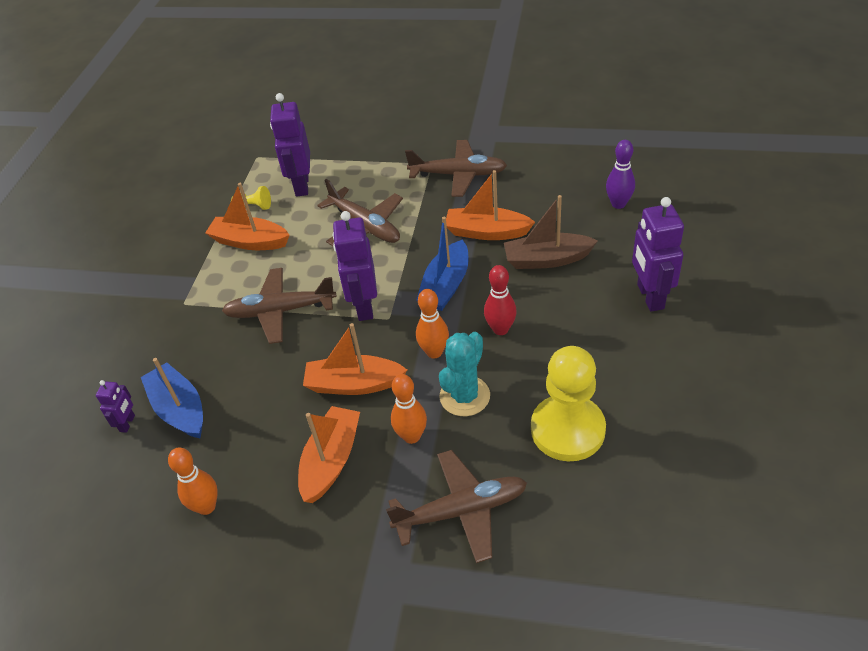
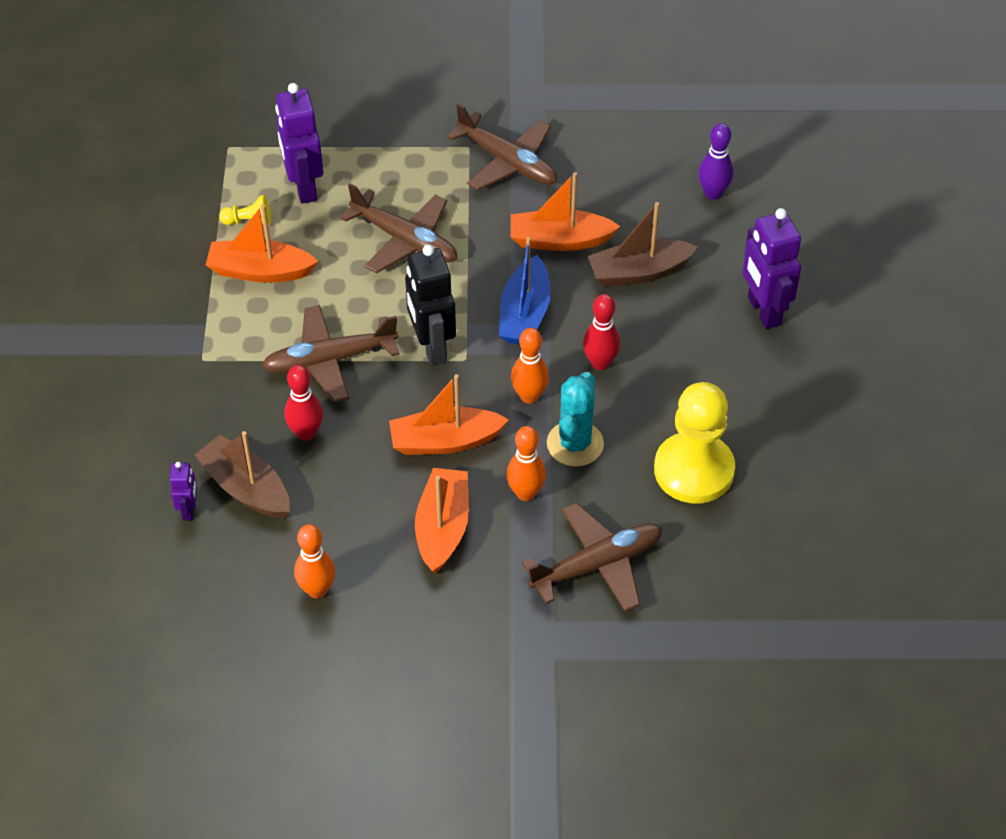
camera: 15 degrees left, 5 degrees up
blue boat [141,358,203,438] -> brown boat [195,431,290,518]
purple robot [333,211,377,321] -> black robot [405,245,456,365]
brown plane [405,140,507,197] -> brown plane turned 45 degrees clockwise [446,103,557,190]
none -> red bowling pin [284,365,323,441]

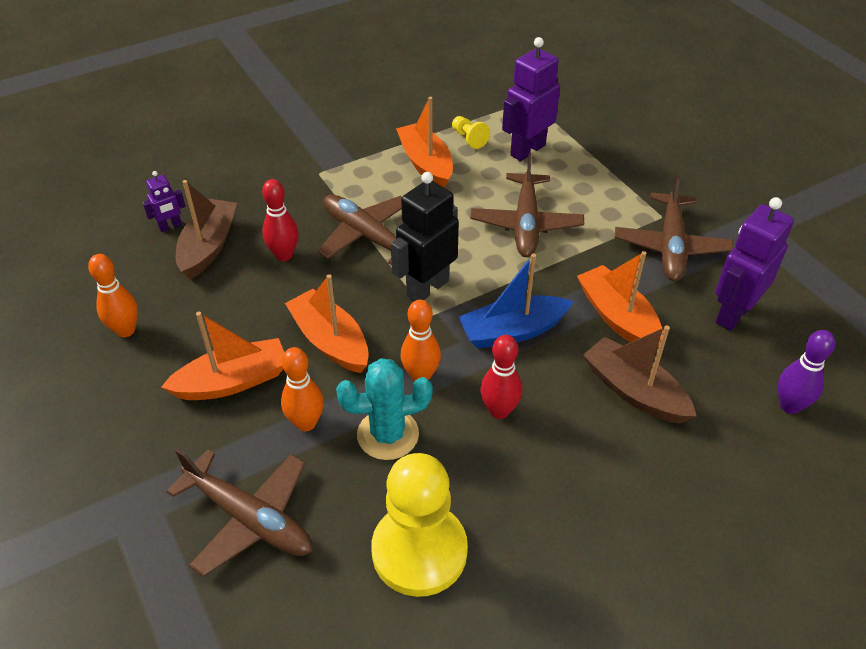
camera: 60 degrees right, 5 degrees down
purple robot [742,208,801,329] -> purple robot moved to [715,197,794,331]

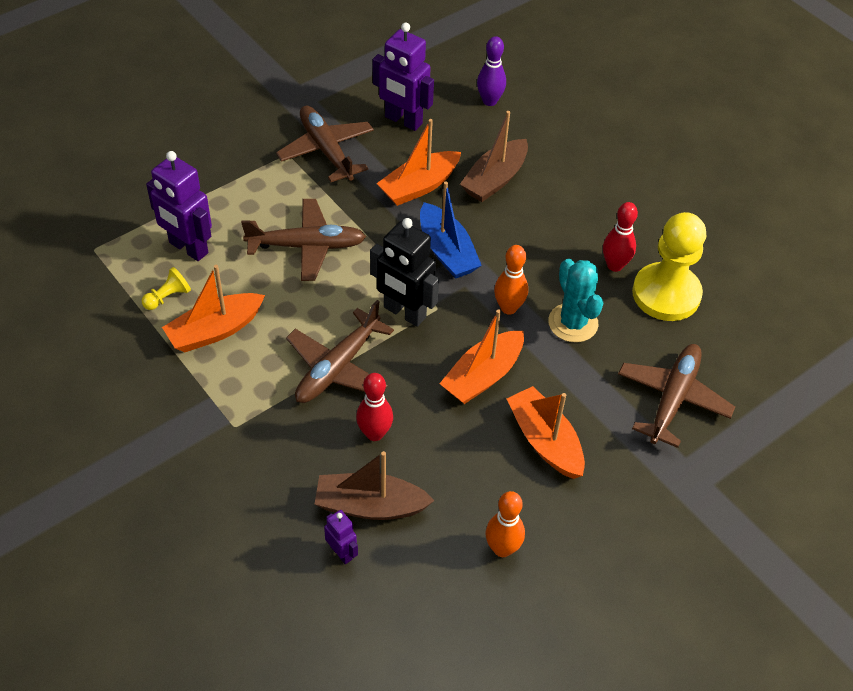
camera: 100 degrees left, 5 degrees up
orange bowling pin [281,347,324,432] -> none
red bowling pin [481,335,522,419] -> red bowling pin moved to [603,202,638,272]
brown plane [615,174,734,281] -> brown plane turned 120 degrees counterclockwise [276,106,374,182]

